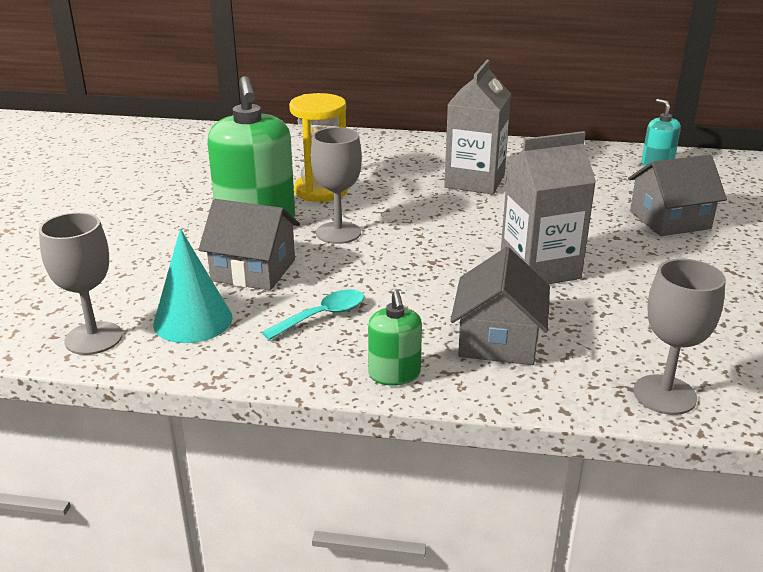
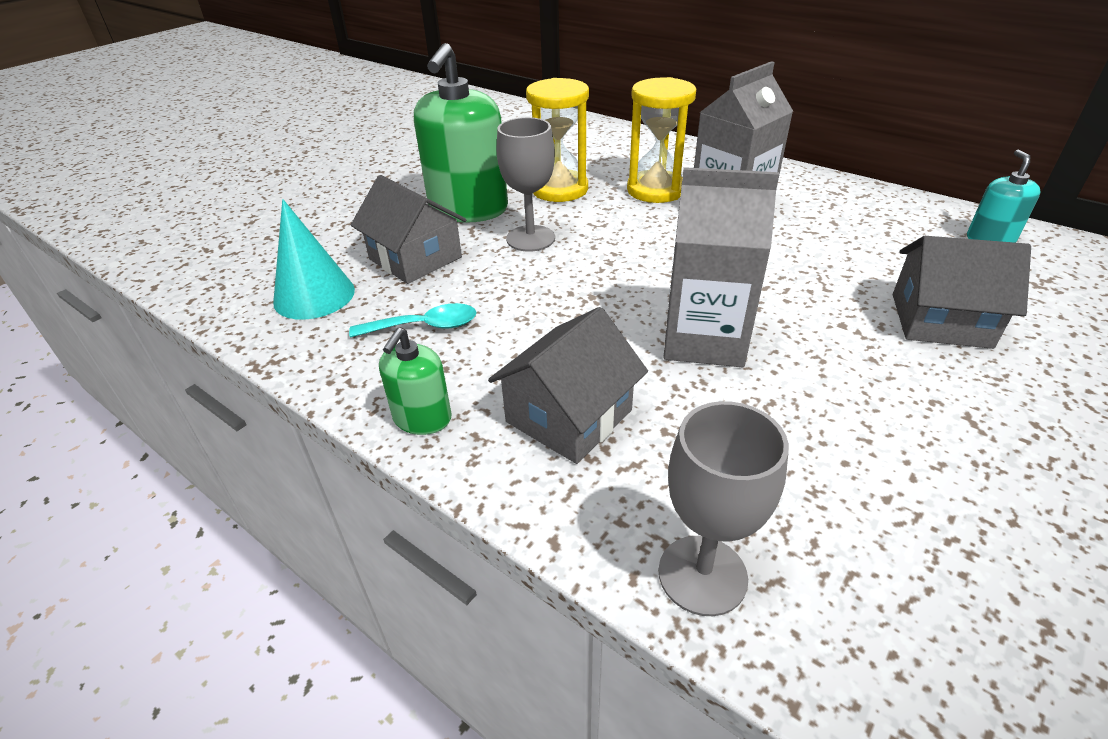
camera: 30 degrees right, 10 degrees up
grey goblet [39,212,123,355] -> none
none -> yellow hourglass [627,77,696,203]

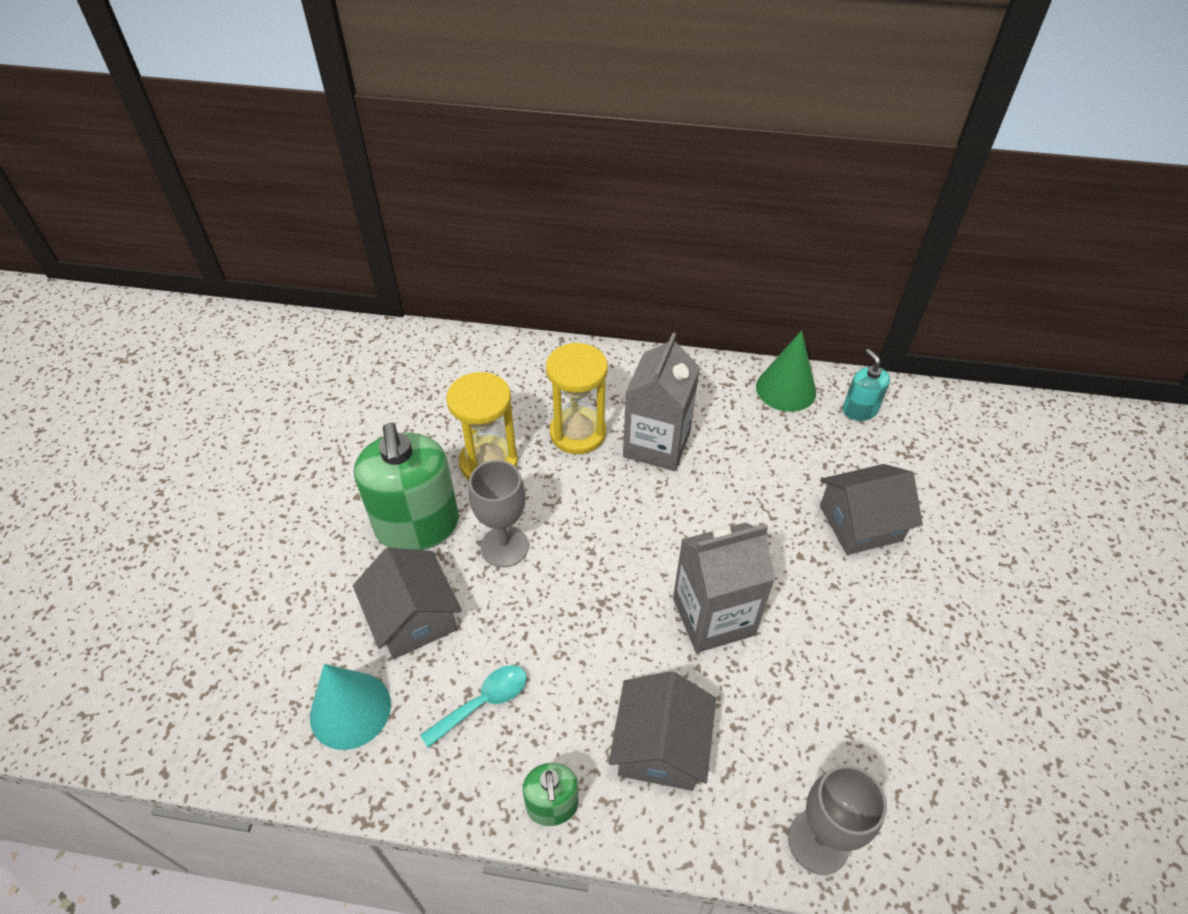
camera: 30 degrees left, 10 degrees up
grey house [351,175,466,284] -> grey house turned 45 degrees clockwise [353,548,462,659]
none -> green cone [756,330,816,412]

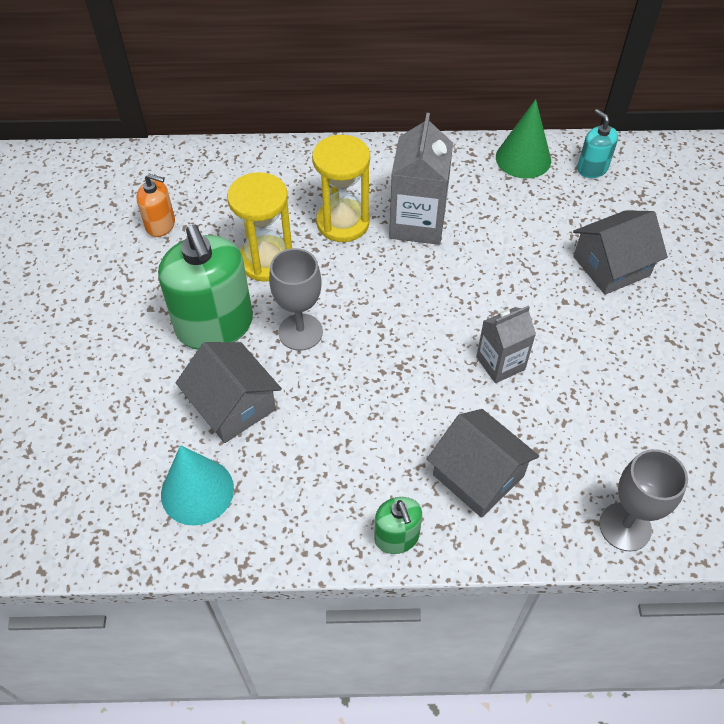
camera: 10 degrees left, 5 degrees up
turquoise spoon [420,665,526,748] -> none
grey house [609,671,716,791] -> grey house turned 45 degrees counterclockwise [427,409,539,518]
grey carton [673,522,775,653] -> grey carton [476,305,536,383], size x0.63
none -> orange soap dispenser [136,174,175,237]

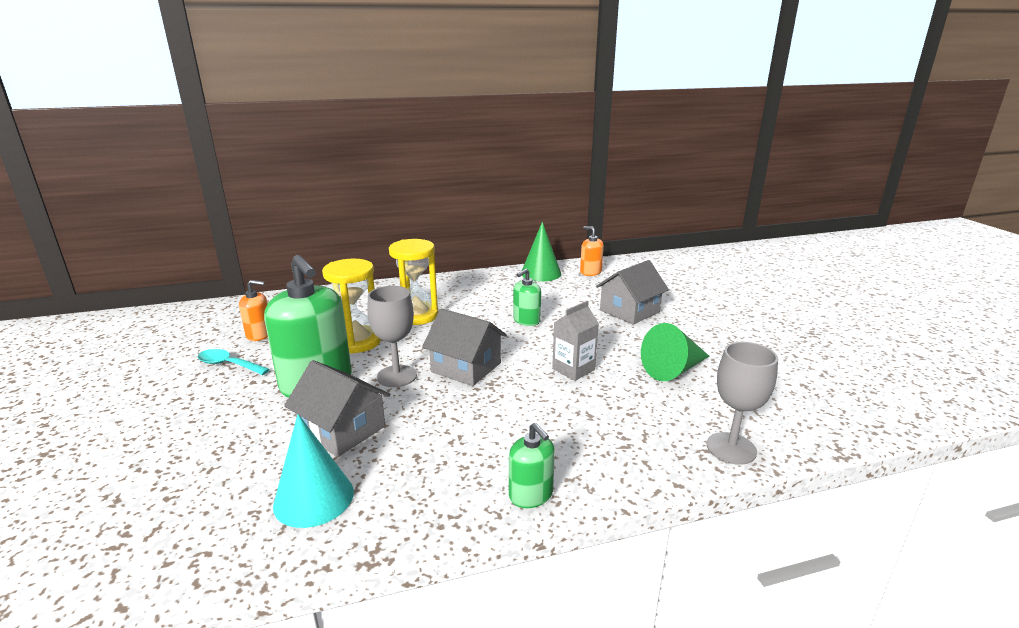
camera: 15 degrees left, 30 degrees down
grey carton [389,113,453,245] -> none
grey house [427,409,539,518] -> grey house moved to [422,308,507,386]
turquoise soap dispenser [577,109,618,178] -> orange soap dispenser [580,226,604,276]
none -> turquoise spoon [197,349,270,375]
none -> green soap dispenser [513,269,541,326]
none -> green cone [641,323,709,381]

